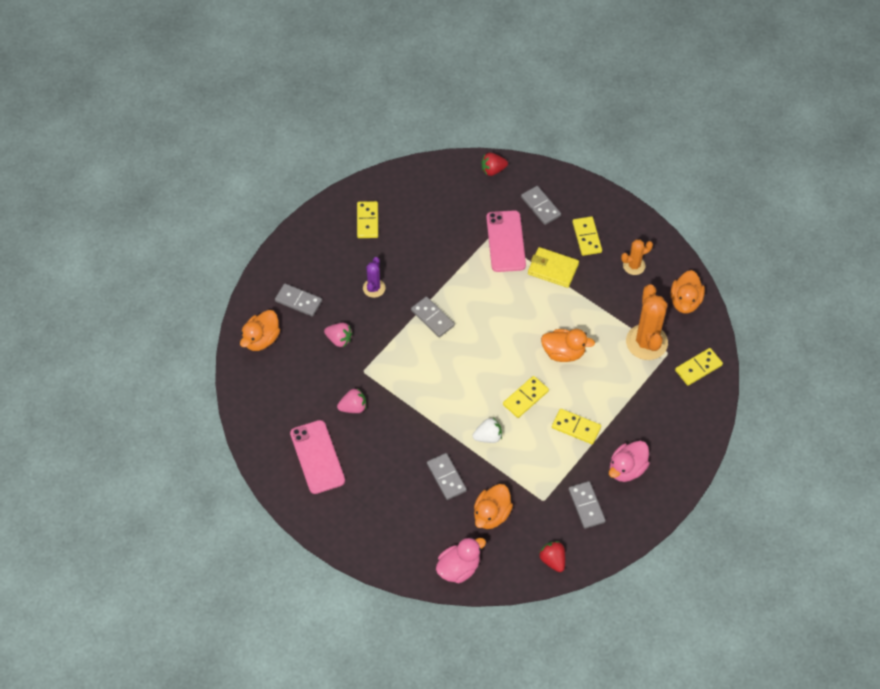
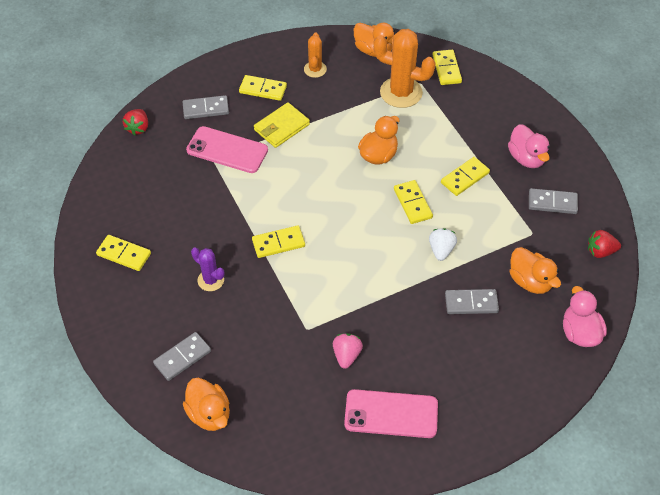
camera: 65 degrees left, 5 degrees down
pink strawberry [324,323,353,347] -> none
grey domino [411,297,455,337] -> yellow domino [252,225,305,258]

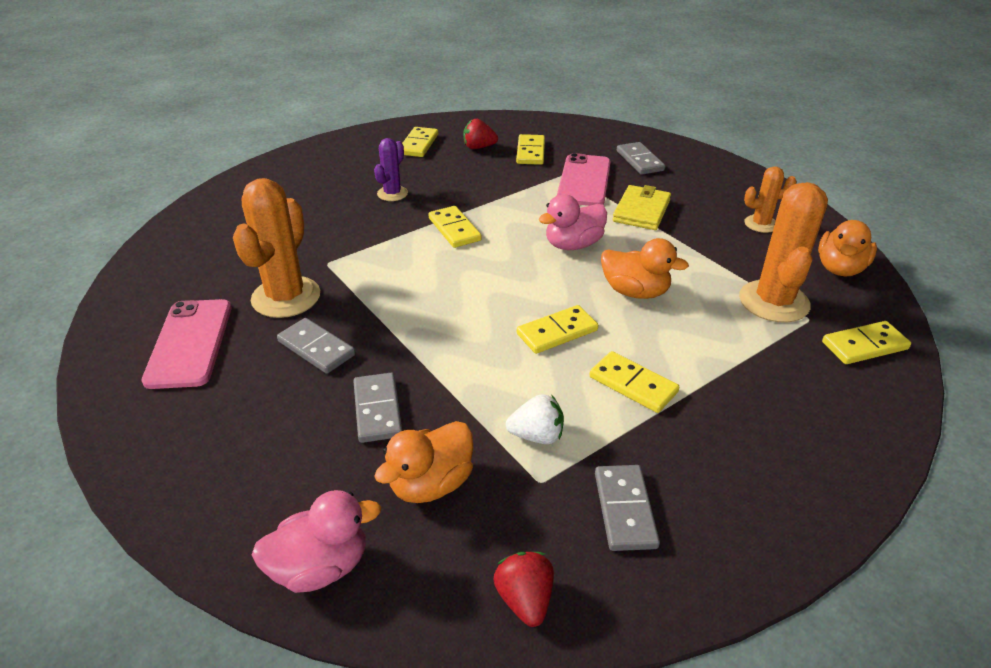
camera: 80 degrees right, 15 degrees down
red strawberry [123,109,148,136] -> red strawberry moved to [463,119,498,149]
grey domino [153,332,211,381] -> grey domino moved to [277,318,355,374]
orange duck [183,378,230,431] -> none
yellow domino [239,75,287,101] -> yellow domino moved to [516,134,545,165]
yellow wallet [254,102,310,148] -> yellow wallet turned 75 degrees clockwise [612,185,671,230]
pink strawberry [333,334,363,369] -> orange cactus [233,178,320,318]
white strawberry [429,228,457,261] -> white strawberry moved to [506,394,564,444]
pink duck [508,124,550,168] -> pink duck moved to [539,194,607,250]

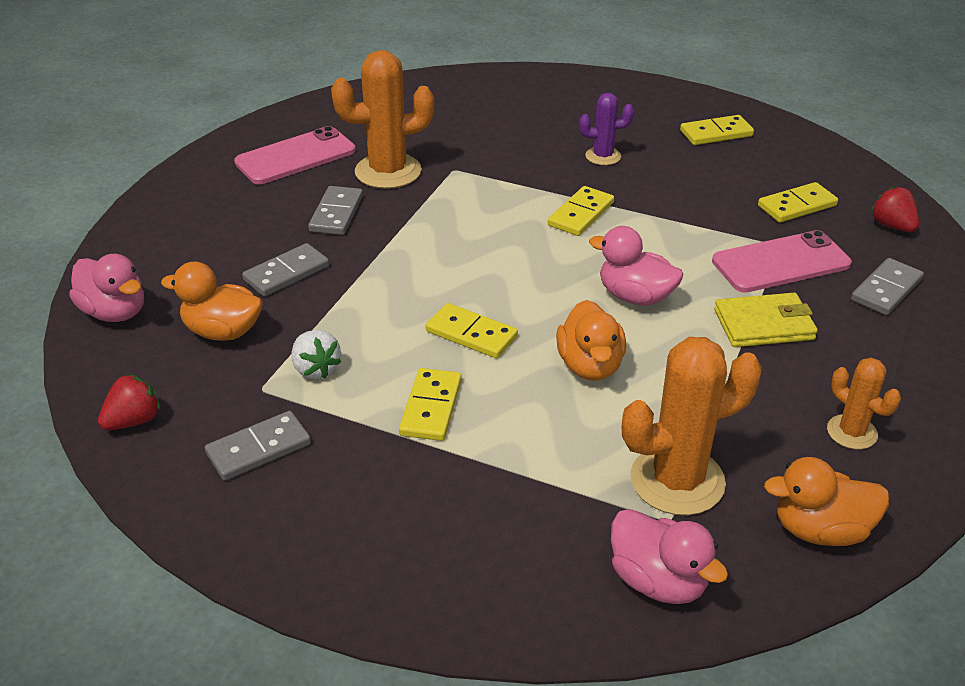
camera: 60 degrees right, 0 degrees up
red strawberry [463,119,498,149] -> red strawberry moved to [871,186,919,232]
yellow domino [822,321,911,364] -> pink duck [611,509,728,604]

